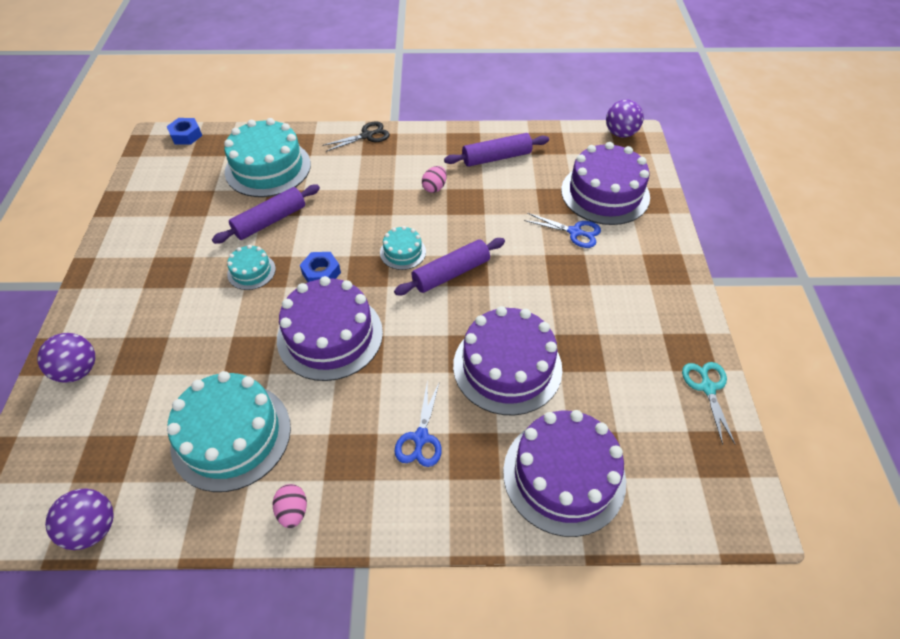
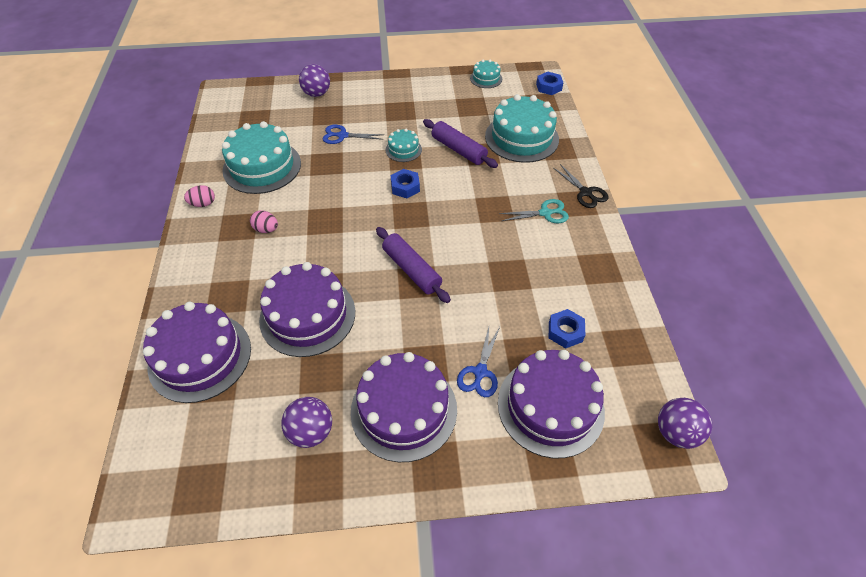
camera: 85 degrees right, 0 degrees up
purple ball [45,489,114,550] -> purple ball moved to [281,397,332,448]
purple cake [277,276,383,381] -> purple cake moved to [351,352,457,462]
turquoise cake [380,226,426,270] -> turquoise cake moved to [470,60,502,88]
blue scissors [394,381,442,467] -> blue scissors moved to [323,125,384,144]
pink egg [422,166,447,193] -> pink egg moved to [250,211,278,233]
purple rolling pin [444,133,549,167] -> none
turquoise scissors [682,362,736,445] -> turquoise scissors moved to [499,199,569,223]
none -> blue nut [549,309,585,349]

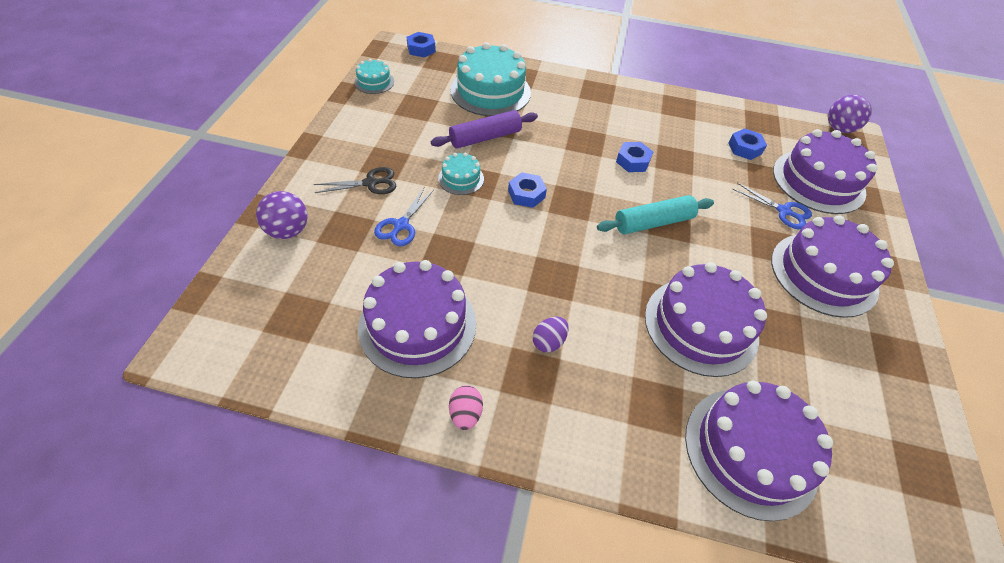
camera: 75 degrees left, 0 degrees up
turquoise cake [222,121,301,194] -> purple cake [358,260,476,378]
pink egg [250,211,278,233] -> purple egg [533,317,569,352]
purple ball [281,397,332,448] -> none
purple rolling pin [376,227,451,303] -> turquoise rolling pin [597,195,714,234]
turquoise scissors [499,199,569,223] -> none
black scissors [553,164,608,208] -> black scissors moved to [314,167,396,194]
none -> blue nut [616,142,653,172]

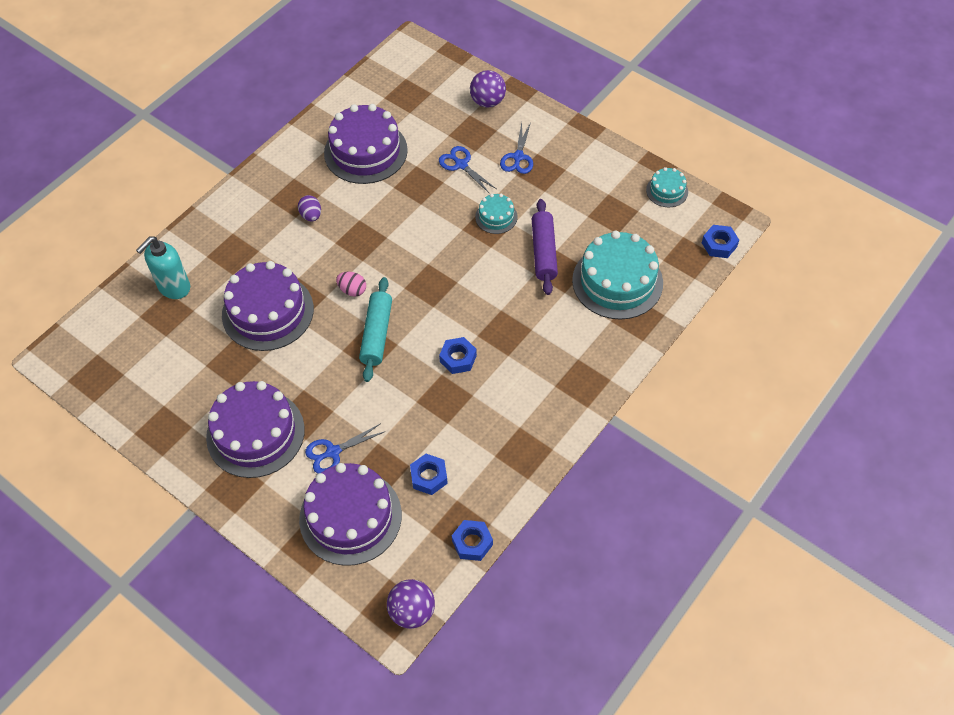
camera: 120 degrees right, 5 degrees up
black scissors [314,167,396,194] -> blue scissors [500,122,533,174]
pink egg [449,385,483,430] -> pink egg moved to [336,272,366,297]
blue nut [508,172,547,208] -> blue nut moved to [452,520,493,561]
purple cake [685,381,833,521] -> turquoise soap dispenser [136,236,190,299]

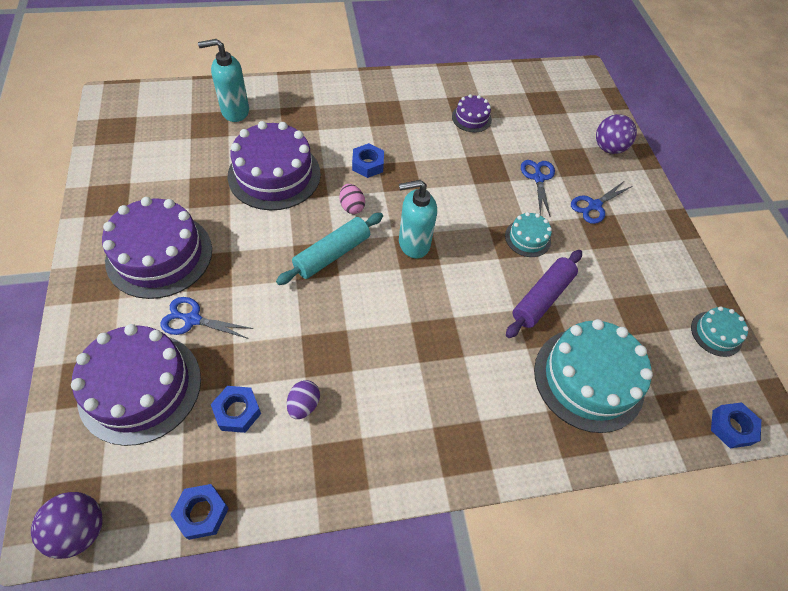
camera: 35 degrees right, 0 degrees up
purple egg [298,195,321,221] -> purple egg moved to [287,380,320,419]
purple cake [324,104,408,184] -> purple cake [452,94,492,133], size x0.49
blue nut [439,337,477,374] -> blue nut moved to [352,143,384,178]
none -> turquoise soap dispenser [399,180,437,258]

